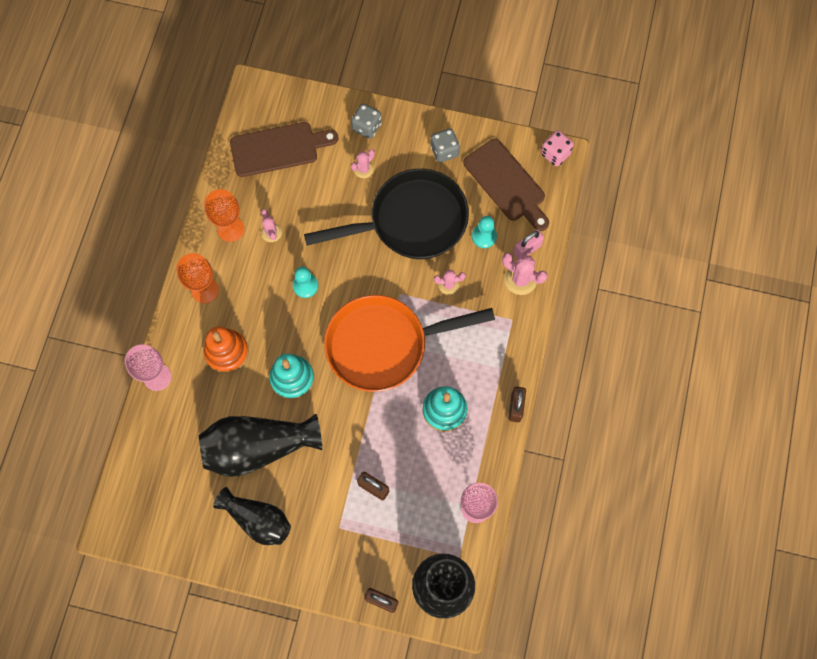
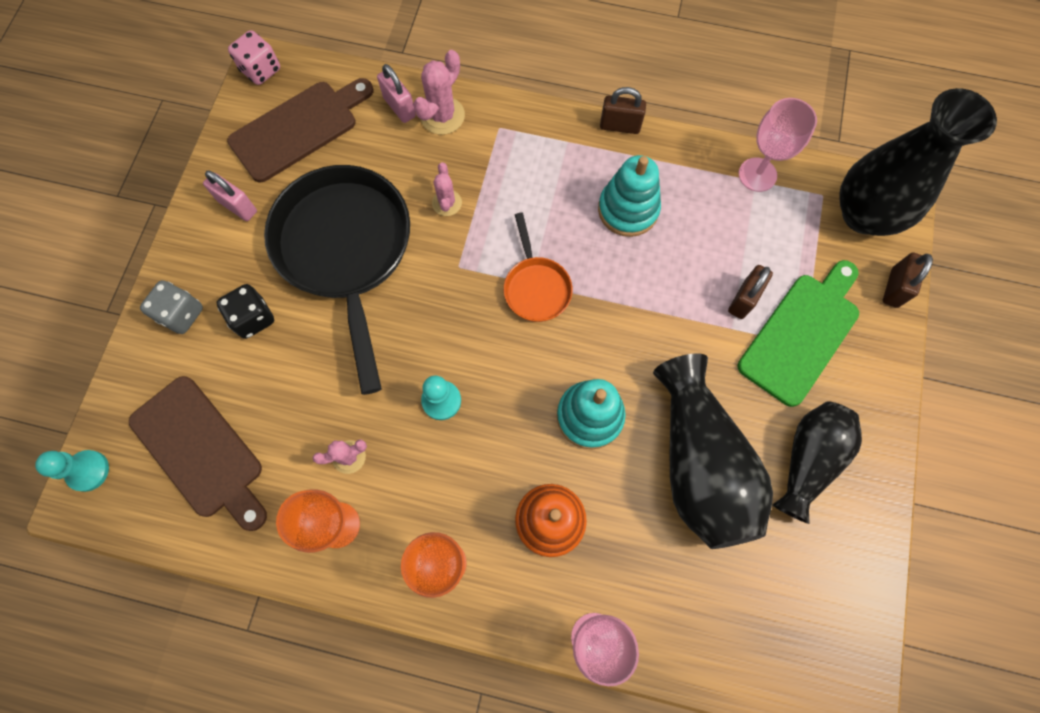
camera: 90 degrees left, 0 degrees up
brown cutting board [230,122,338,177] -> brown cutting board turned 150 degrees clockwise [129,376,267,531]
orange pan [324,295,495,392] -> orange pan [504,213,573,322], size x0.47
pink cactus [351,149,375,178] -> black dice [216,284,274,339]
grey dice [430,128,460,163] -> pink padlock [203,170,257,221]
turquoise pawn [472,216,497,248] -> turquoise pawn moved to [35,450,109,492]
none -> green cutting board [738,260,859,407]

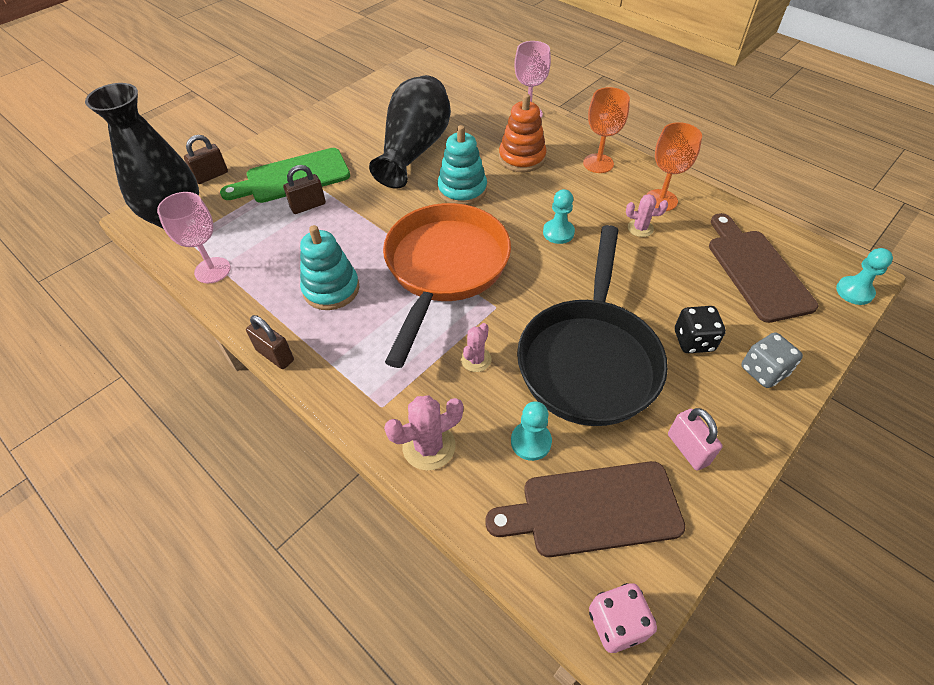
camera: 150 degrees left, 20 degrees down
pink padlock [377,64,416,123] -> none
orange pan [504,213,573,322] -> orange pan [383,203,511,368], size x2.12
black vase [772,401,862,524] -> none
none -> turquoise pawn [511,401,552,461]

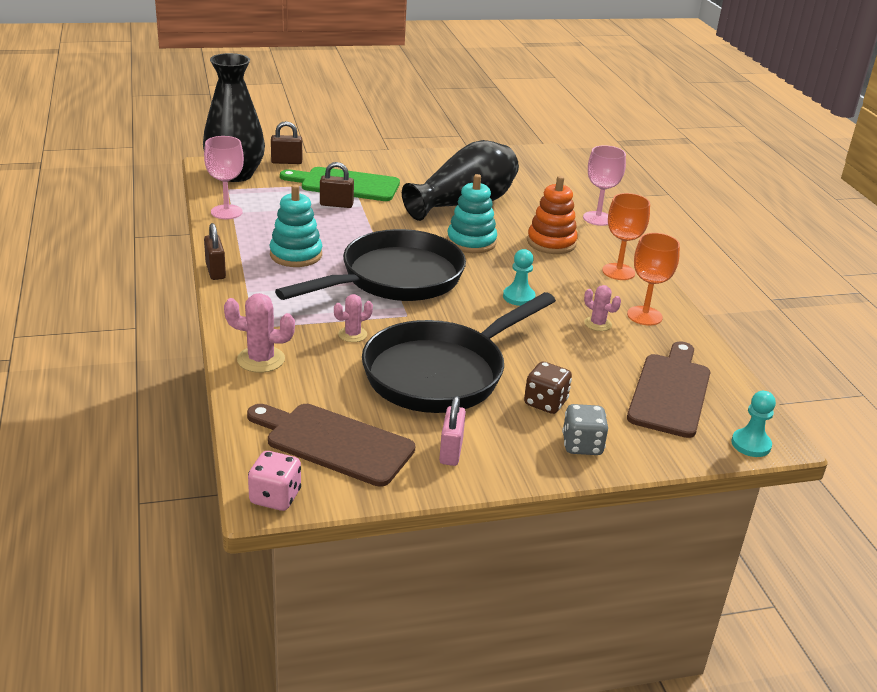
camera: 30 degrees right, 20 degrees down
orange pan [383,203,511,368] -> black pan [275,229,466,301]
turquoise pawn [511,401,552,461] -> none
black dice [675,306,726,353] -> brown dice [524,362,572,414]

